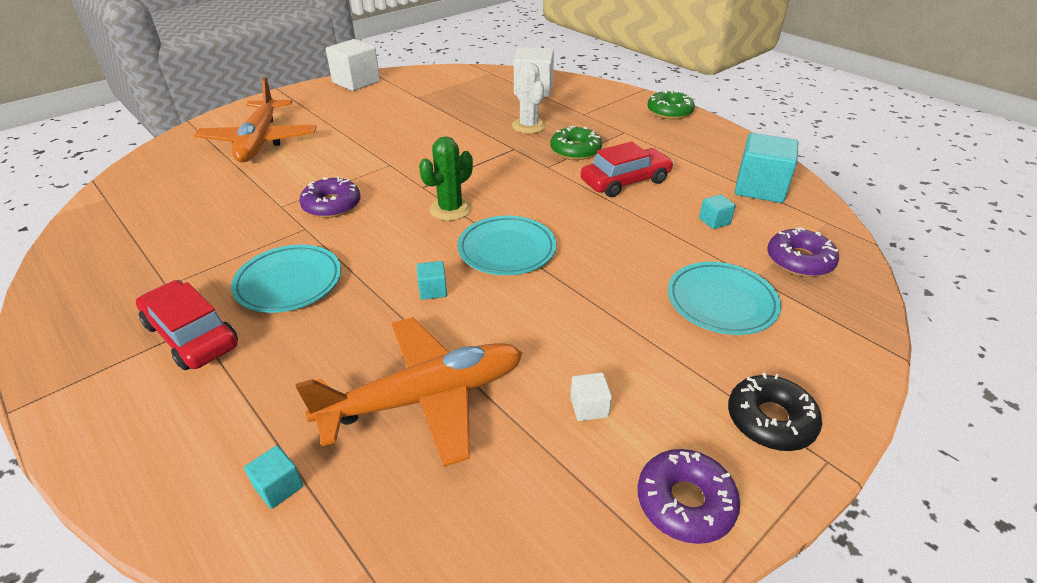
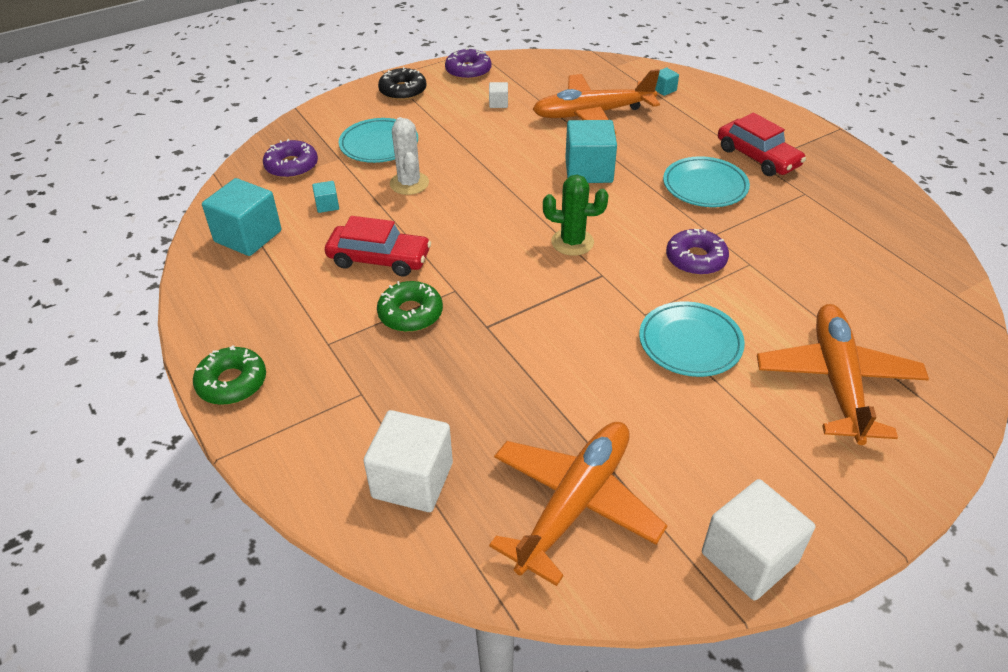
camera: 170 degrees left, 5 degrees up
turquoise cube [417,261,447,300] -> turquoise cube [565,120,617,183], size x2.19
green cactus [419,136,473,221] -> green cactus turned 45 degrees clockwise [543,175,608,256]
turquoise plate [457,216,556,275] -> turquoise plate moved to [639,301,745,377]
white cactus [512,62,546,133] -> white cactus moved to [390,117,429,195]
red car [581,141,674,197] -> red car turned 150 degrees counterclockwise [325,216,431,276]
none -> orange plane [489,422,668,586]

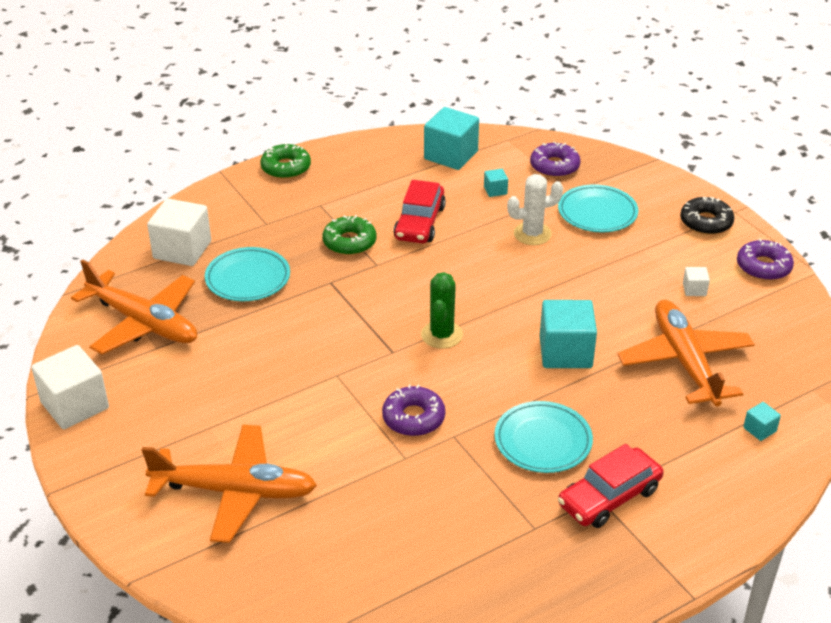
camera: 90 degrees right, 5 degrees down
turquoise plate [639,301,745,377] -> turquoise plate moved to [205,247,290,301]

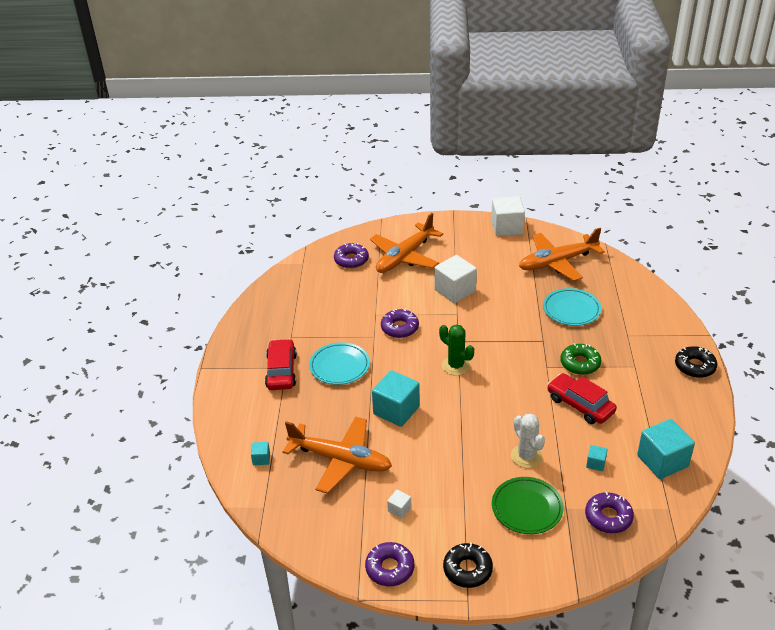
camera: 125 degrees right, 0 degrees up
white cube [147,198,211,266] -> white cube moved to [435,255,477,303]
green donut [261,143,311,179] -> black donut [675,346,717,378]
white cactus [507,174,563,245] -> white cactus turned 45 degrees counterclockwise [511,414,545,468]
turquoise plate [558,184,638,232] -> green plate [492,477,564,534]
none -> purple donut [334,243,369,269]

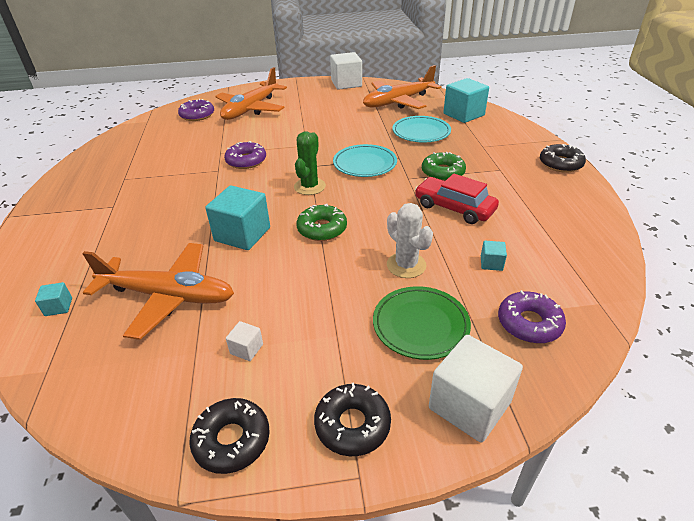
camera: 10 degrees left, 0 degrees up
red car [265,339,297,390] -> none
turquoise plate [309,342,370,385] -> turquoise plate moved to [333,144,397,177]
purple donut [365,542,414,586] -> black donut [189,398,270,474]
white cube [435,255,477,303] -> white cube moved to [429,335,523,443]
green cactus [439,324,474,376] -> green cactus turned 75 degrees clockwise [294,131,326,195]
turquoise cube [637,419,695,479] -> turquoise cube moved to [444,78,489,123]
none -> green donut [296,204,347,241]

